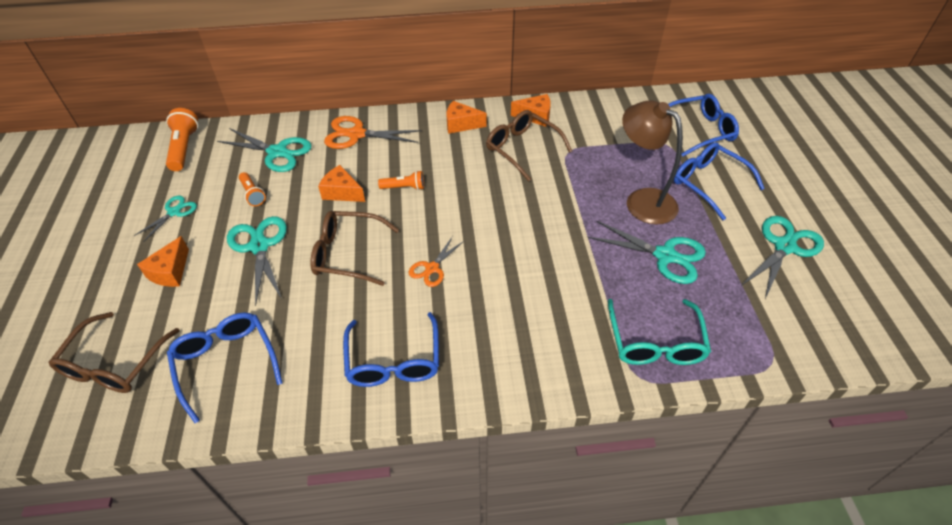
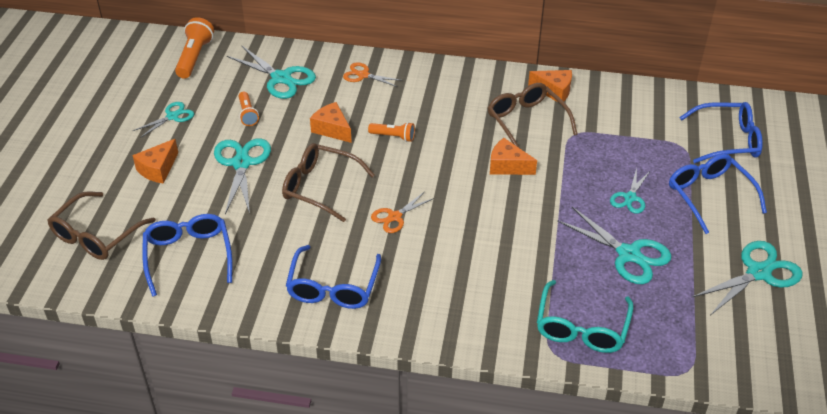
camera: 15 degrees right, 5 degrees down
orange scissors [324,116,422,149] -> orange scissors [343,62,403,87], size x0.59
orange cheese [447,101,487,134] -> orange cheese moved to [490,138,537,175]
brown lamp [622,100,683,225] -> turquoise scissors [610,168,650,214]

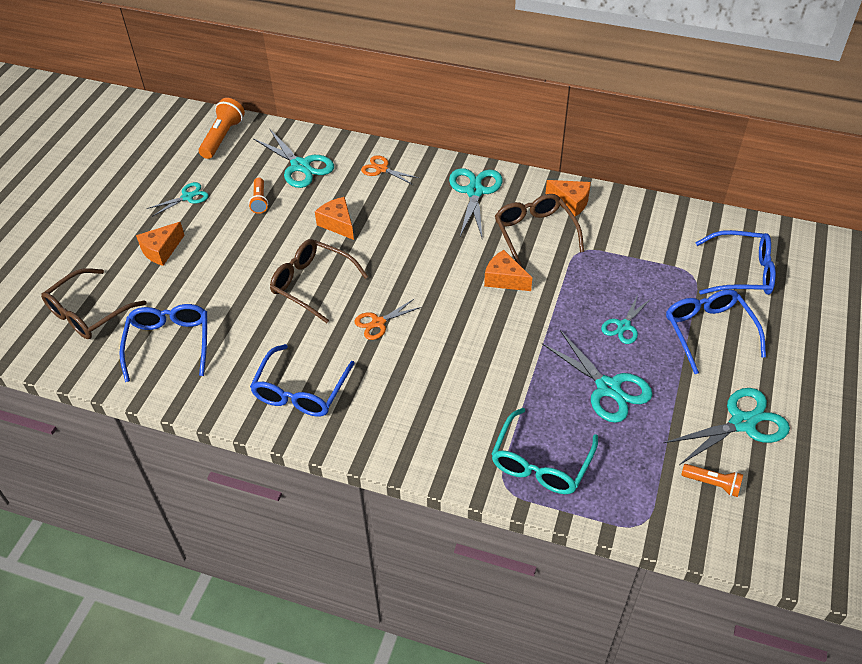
camera: 10 degrees right, 5 degrees up
turquoise scissors [214,138,271,214] -> turquoise scissors moved to [449,168,503,237]
orange flashlight [368,122,415,142] -> orange flashlight moved to [682,464,743,497]

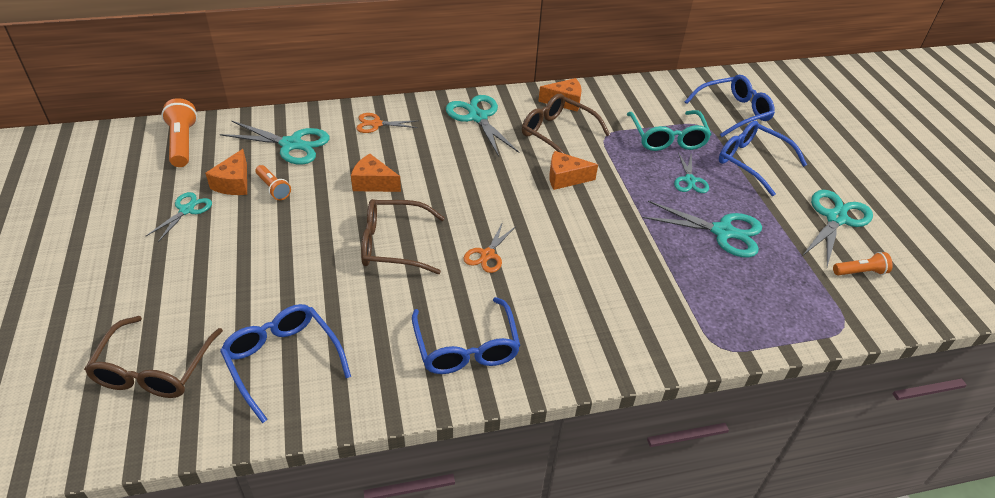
camera: 35 degrees left, 5 degrees down
orange cheese [136,222,185,266] -> orange cheese moved to [205,149,247,195]
turquoise glasses [491,408,598,494] -> turquoise glasses moved to [627,110,712,151]

